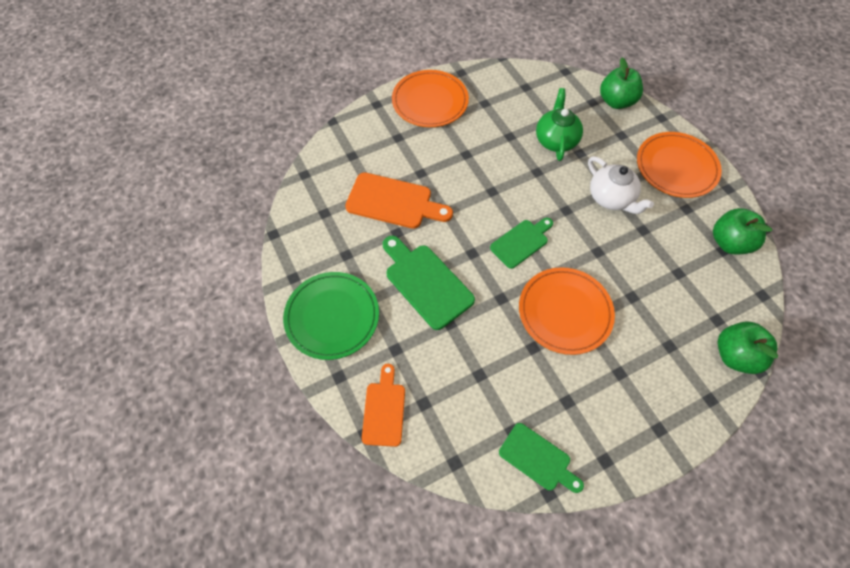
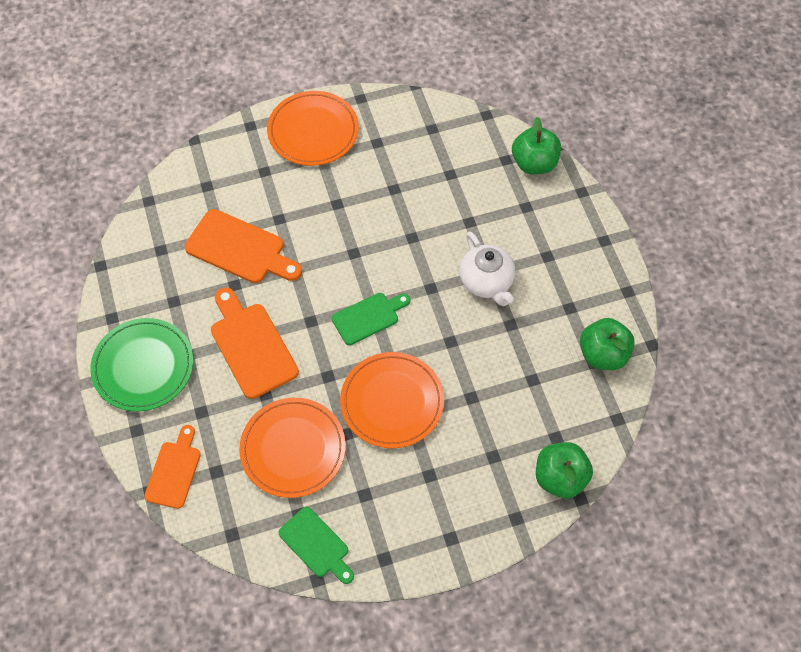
camera: 10 degrees right, 0 degrees up
green cutting board [383,236,475,330] -> orange cutting board [211,288,299,399]
green teapot [536,88,583,161] -> none
orange plate [637,132,722,198] -> orange plate moved to [239,398,346,498]

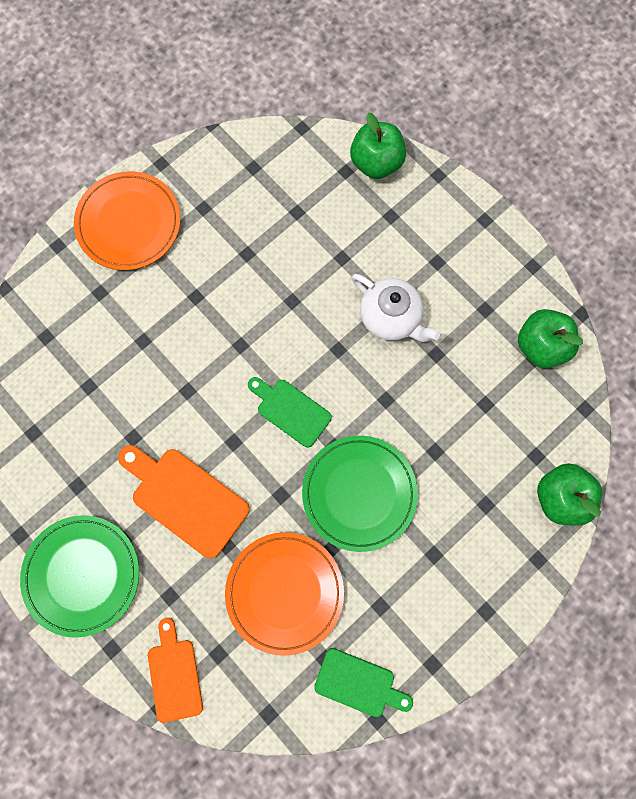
camera: 25 degrees left, 15 degrees up
orange cutting board [185,209,302,283] -> none
green cutting board [332,293,410,345] -> green cutting board turned 90 degrees counterclockwise [248,377,332,448]
orange plate [340,352,444,448] -> green plate [302,436,418,552]

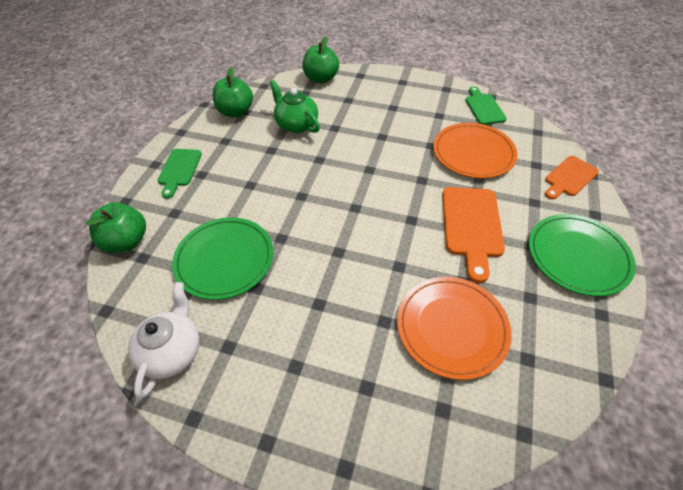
camera: 120 degrees left, 25 degrees down
orange plate [74,171,181,270] -> orange plate moved to [397,277,512,380]
green cutting board [248,377,332,448] -> green cutting board moved to [157,149,202,199]
green plate [302,436,418,552] -> green plate moved to [172,217,273,300]
white teapot [352,274,440,342] -> white teapot moved to [128,282,199,399]
none -> green teapot [270,80,320,133]

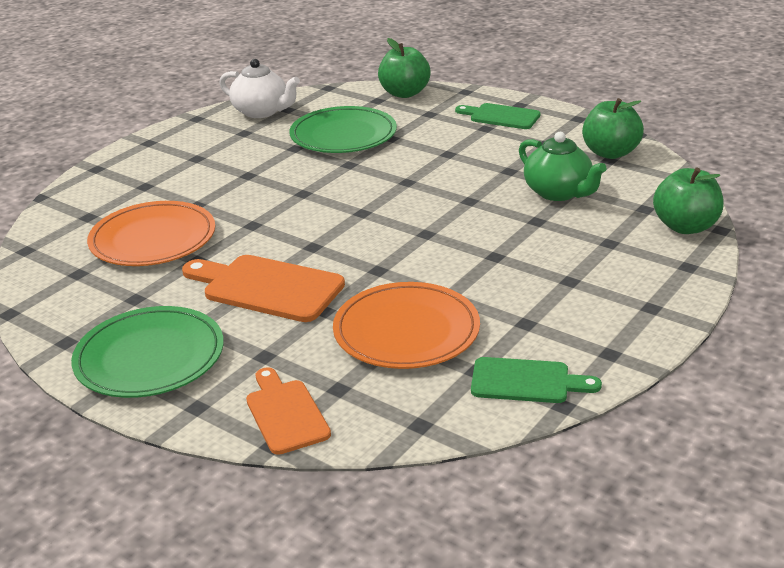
camera: 110 degrees right, 20 degrees down
green teapot [270,80,320,133] -> green teapot turned 75 degrees clockwise [519,132,607,201]

